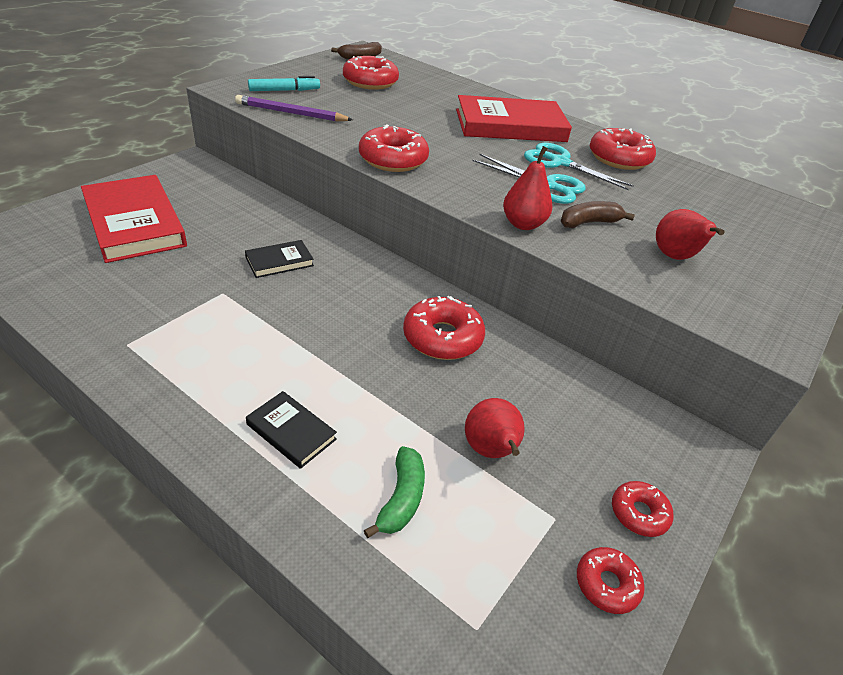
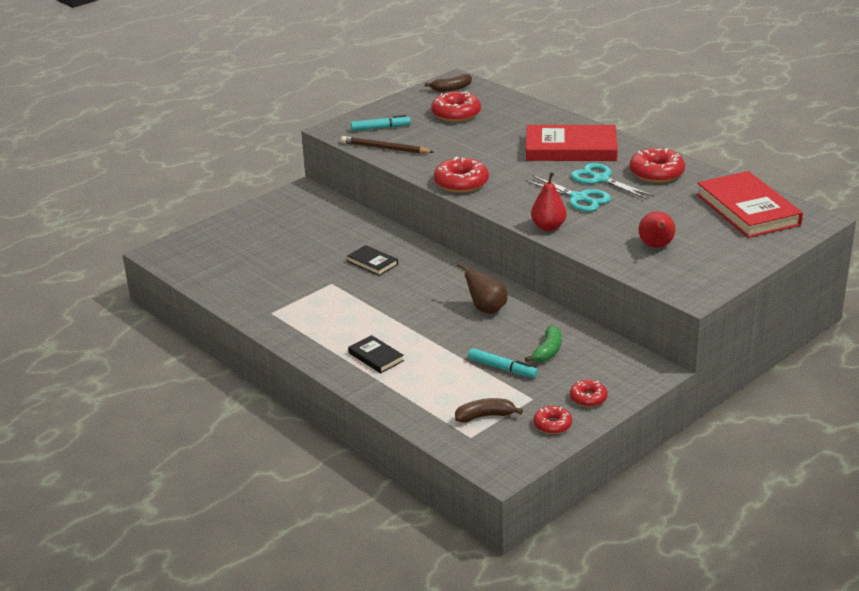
camera: 15 degrees right, 10 degrees down
red book [81,175,187,263] -> red book moved to [696,171,803,238]
purple pencil [235,95,353,121] -> brown pencil [341,136,434,154]
black book [245,240,314,278] -> black book turned 60 degrees clockwise [347,245,398,276]
green banana [364,446,425,538] -> green banana moved to [525,325,562,362]
red donut [403,296,485,360] -> brown pear [457,263,507,314]
red pear [465,398,525,458] -> turquoise marker [468,348,538,378]
brown banana [561,201,635,228] -> brown banana moved to [455,398,523,423]

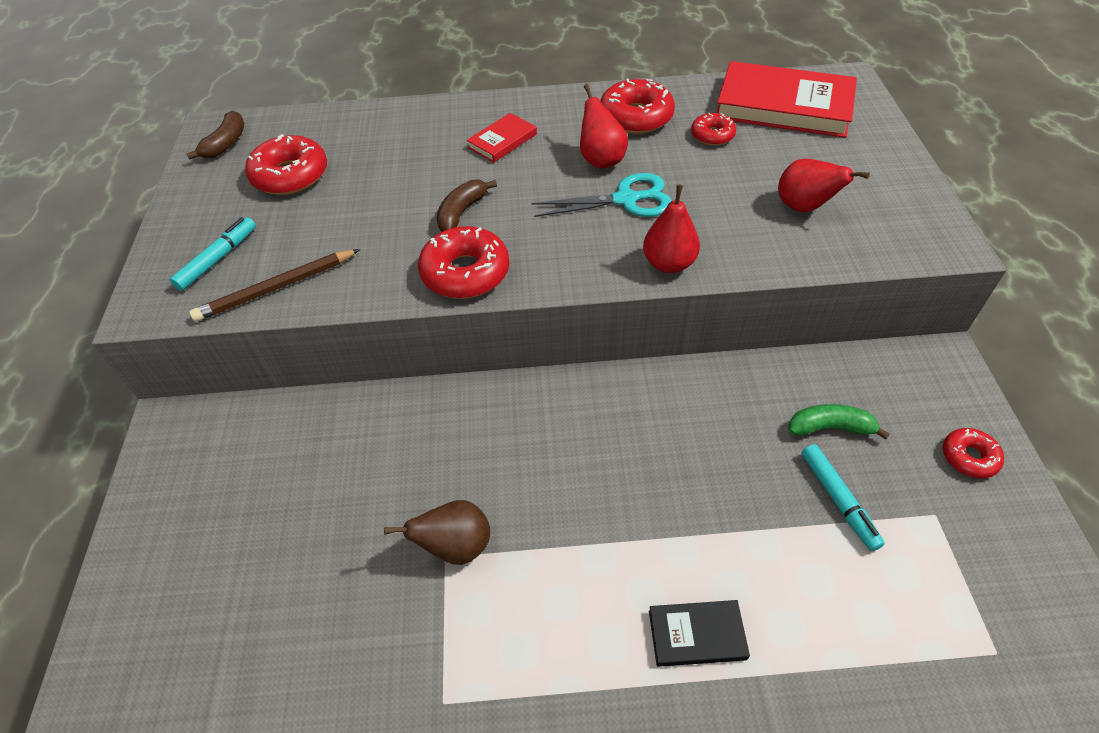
camera: 50 degrees left, 20 degrees up
black book [347,245,398,276] -> none
brown banana [455,398,523,423] -> brown banana moved to [437,180,497,232]
brown pear [457,263,507,314] -> brown pear moved to [384,500,490,565]
turquoise marker [468,348,538,378] -> turquoise marker turned 90 degrees clockwise [801,444,885,551]
green banana [525,325,562,362] -> green banana turned 60 degrees counterclockwise [789,404,890,440]
red book [526,125,618,161] -> red book [467,113,537,163], size x0.47
red donut [534,406,572,434] -> red donut moved to [691,112,736,146]
turquoise scissors [571,163,654,199] -> red pear [580,84,628,168]

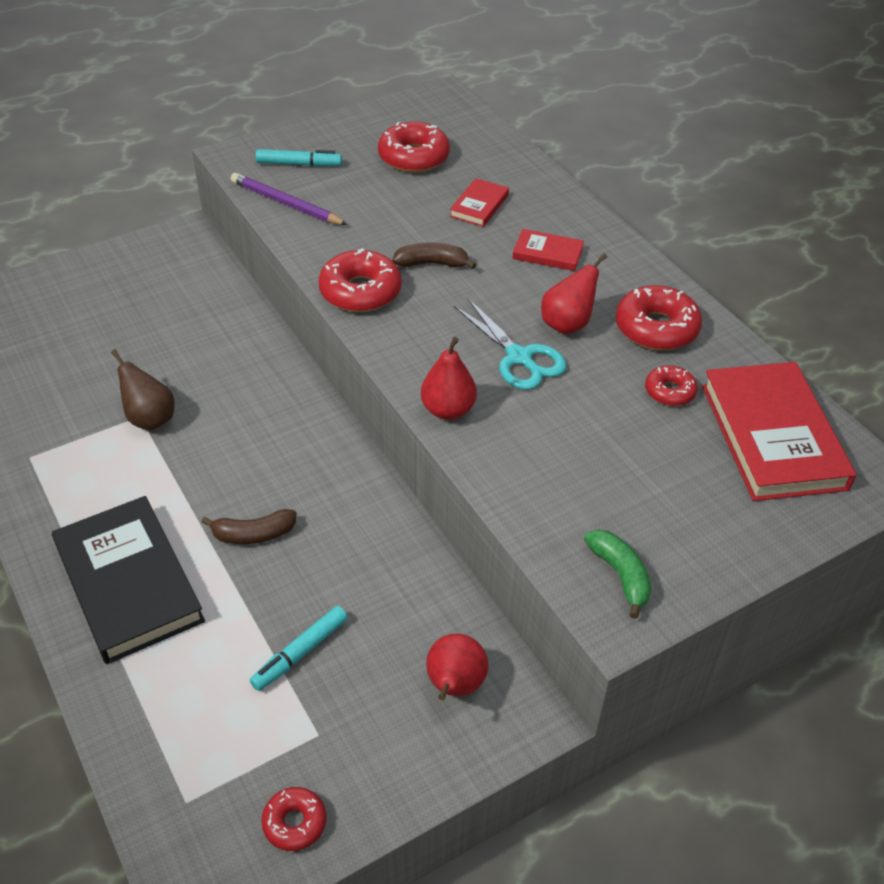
camera: 60 degrees right, 5 degrees down
brown banana [186,111,244,160] -> brown banana moved to [201,509,297,544]
brown pencil [189,249,360,322] -> purple pencil [231,173,348,225]
black book [649,600,750,667] -> black book [52,496,205,664], size x2.11
red pear [778,158,870,212] -> red pear moved to [426,634,488,700]
green banana [789,404,890,440] -> green banana moved to [584,529,652,619]
red donut [943,428,1004,478] -> red donut moved to [261,787,326,851]
none -> red book [450,178,509,227]

